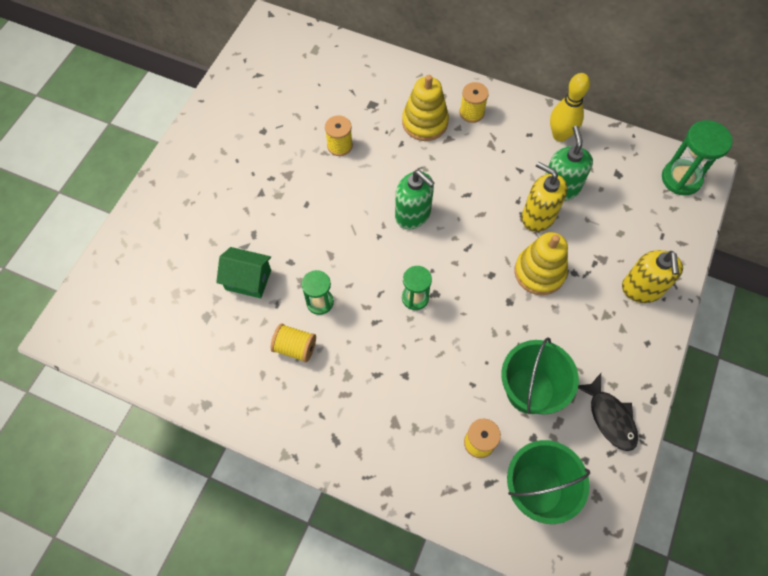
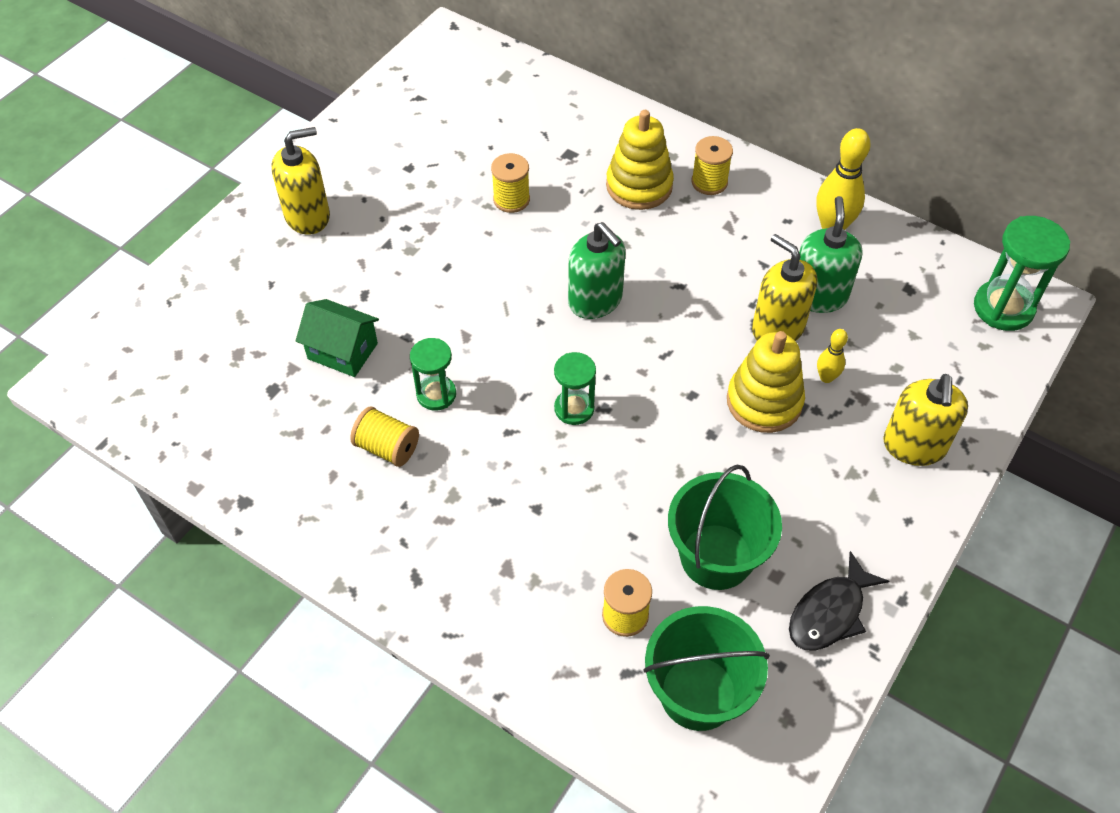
camera: 10 degrees right, 10 degrees down
black fish [578,373,638,451] -> black fish turned 60 degrees clockwise [789,551,889,651]
none -> yellow soap dispenser [271,127,330,235]
none -> yellow bowling pin [817,329,848,383]

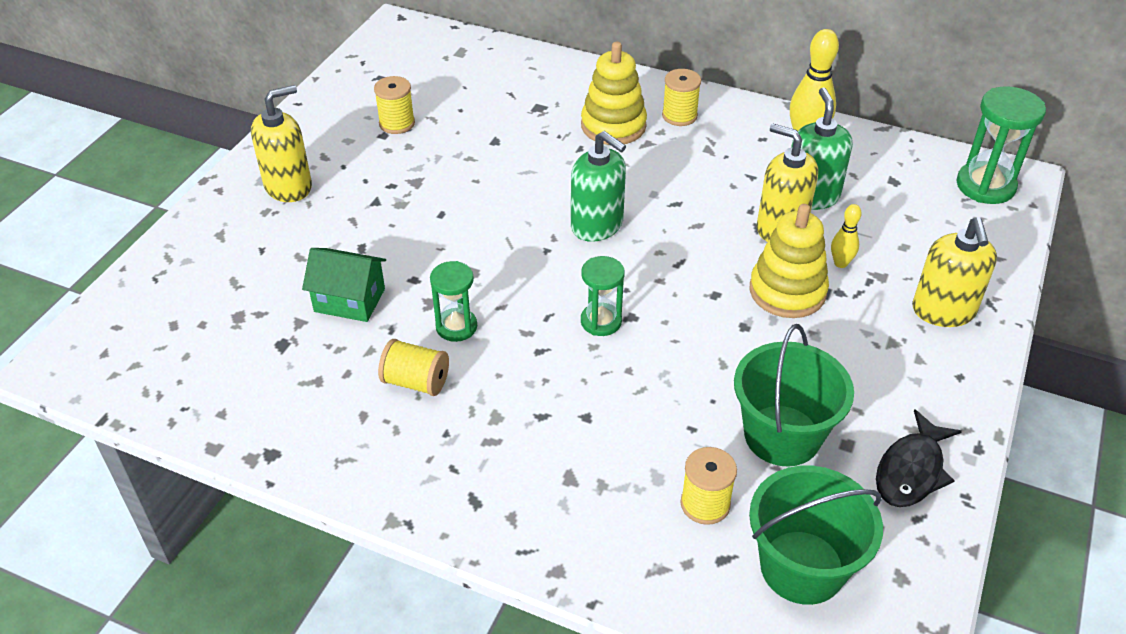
camera: 10 degrees left, 10 degrees down
yellow spool [491,153,530,213] -> yellow spool moved to [374,76,415,134]

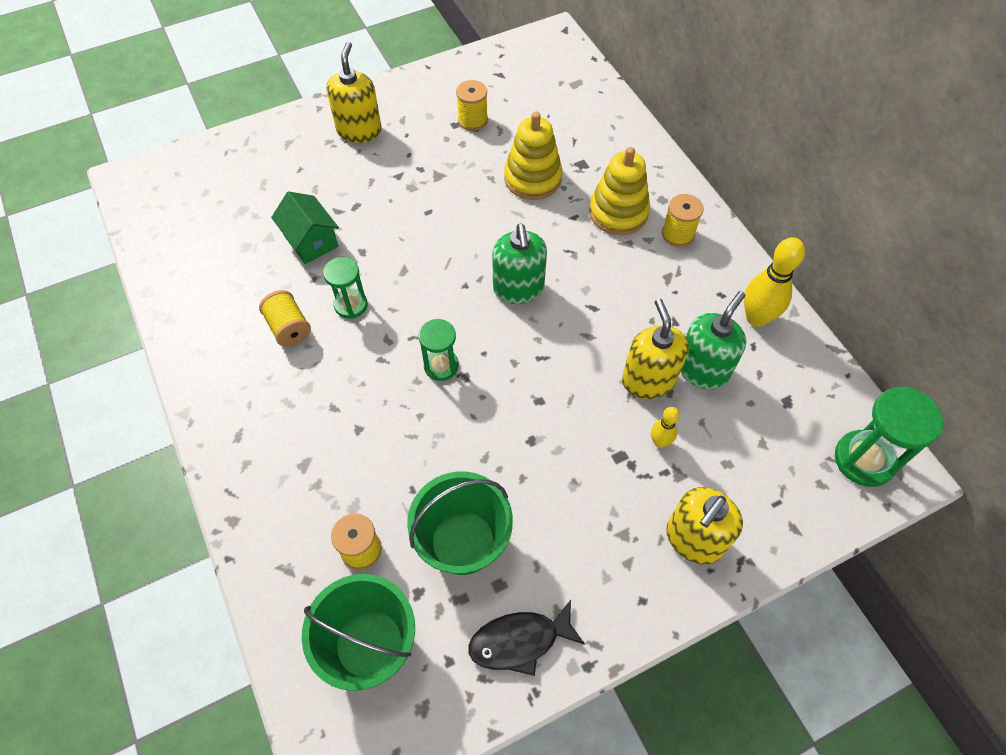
camera: 40 degrees right, 15 degrees up
yellow soap dispenser [251,85,312,202] -> yellow soap dispenser turned 90 degrees counterclockwise [327,42,381,143]
yellow stacking toy [750,204,829,318] -> yellow stacking toy moved to [504,111,563,200]

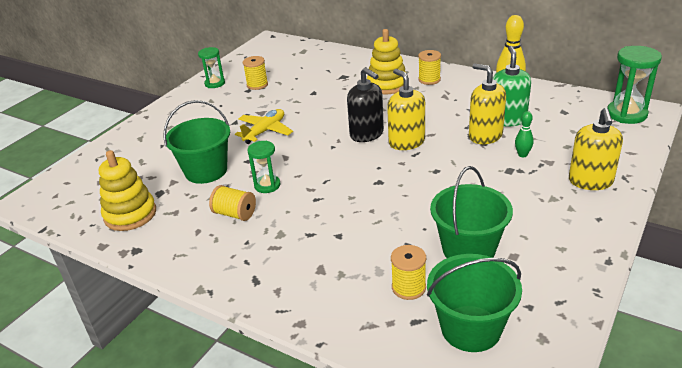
camera: 30 degrees left, 25 degrees down
green house [271,191,339,264] -> green bucket [163,100,230,184]
yellow soap dispenser [327,42,381,143] -> yellow soap dispenser moved to [387,69,425,150]
green hourglass [419,319,459,381] -> green hourglass moved to [198,47,225,88]
black fish [468,600,585,676] -> none
green soap dispenser [492,224,547,304] -> black soap dispenser [347,67,384,142]
yellow stacking toy [504,111,563,200] -> yellow stacking toy moved to [99,150,156,231]
yellow bowling pin [651,407,680,448] -> green bowling pin [515,111,534,157]
none -> yellow plane [235,109,293,144]

